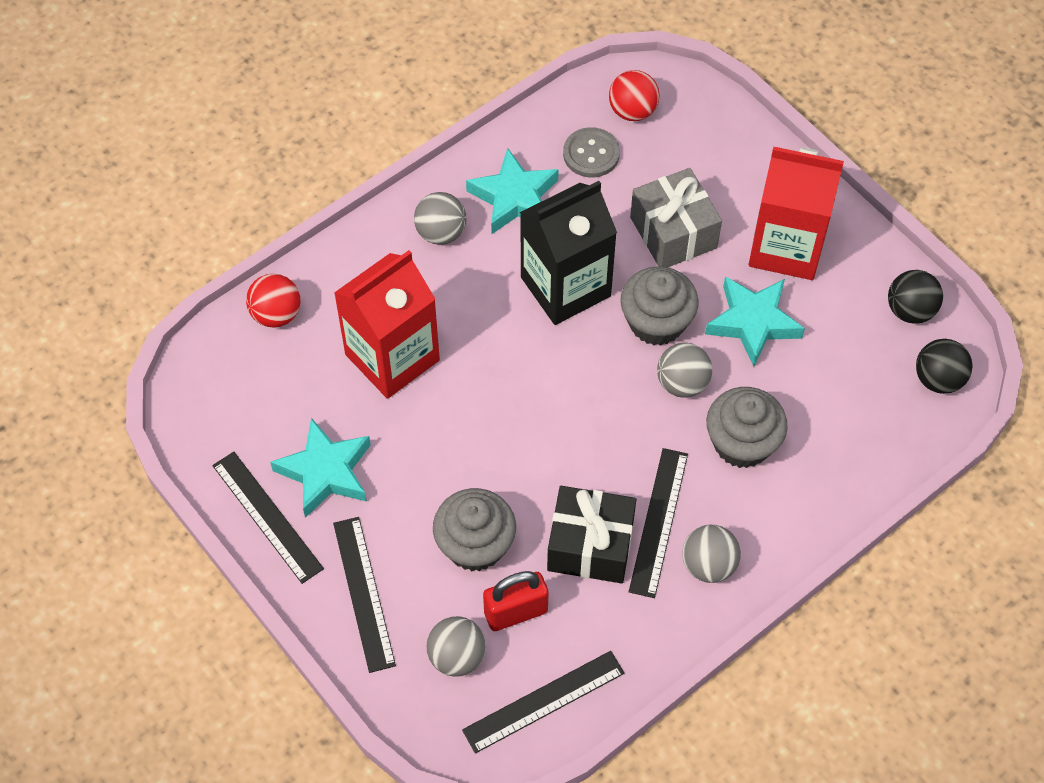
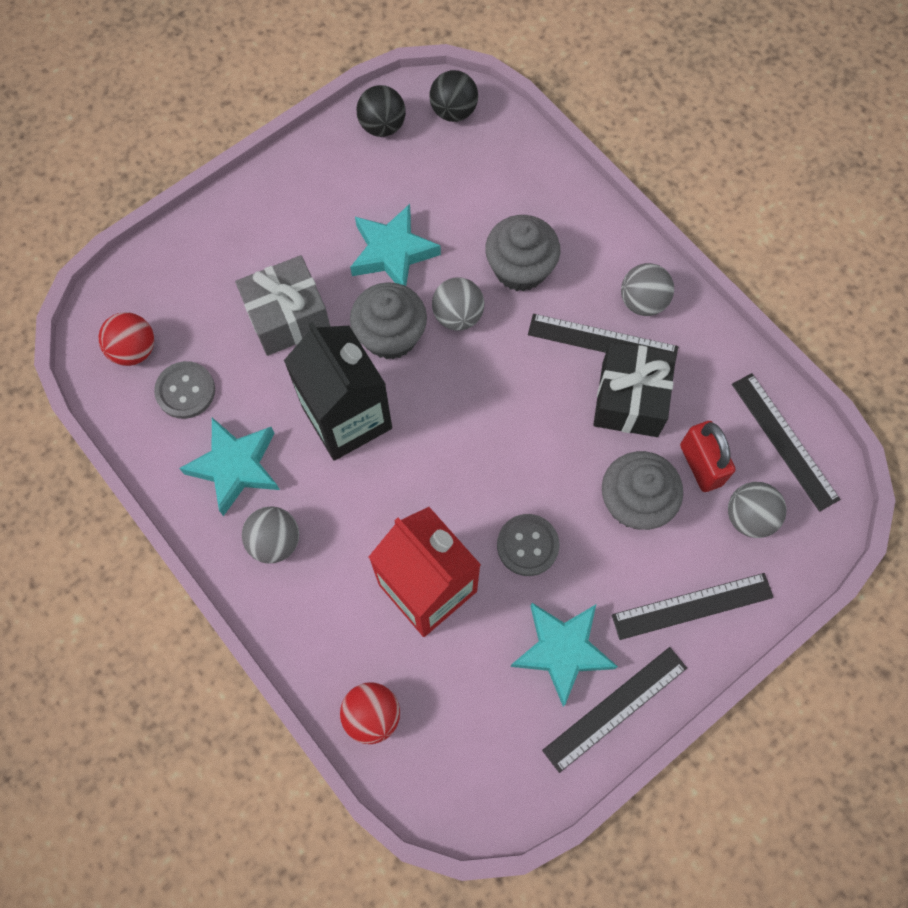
camera: 90 degrees left, 10 degrees up
red carton [748,147,844,280] -> none
none -> grey button [497,514,559,576]

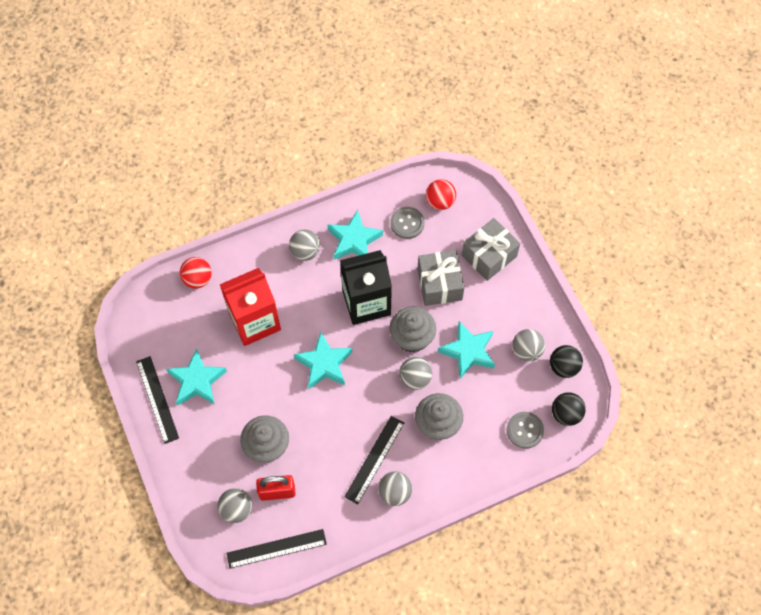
camera: 105 degrees right, 5 degrees down
grey button [497,514,559,576] -> grey button moved to [507,412,544,449]
black gift [593,342,676,437] -> none
black ruler [612,573,774,640] -> none
none -> turquoise star [294,332,352,389]
none -> grey gift [462,218,520,281]
none -> grey ball [512,329,545,361]

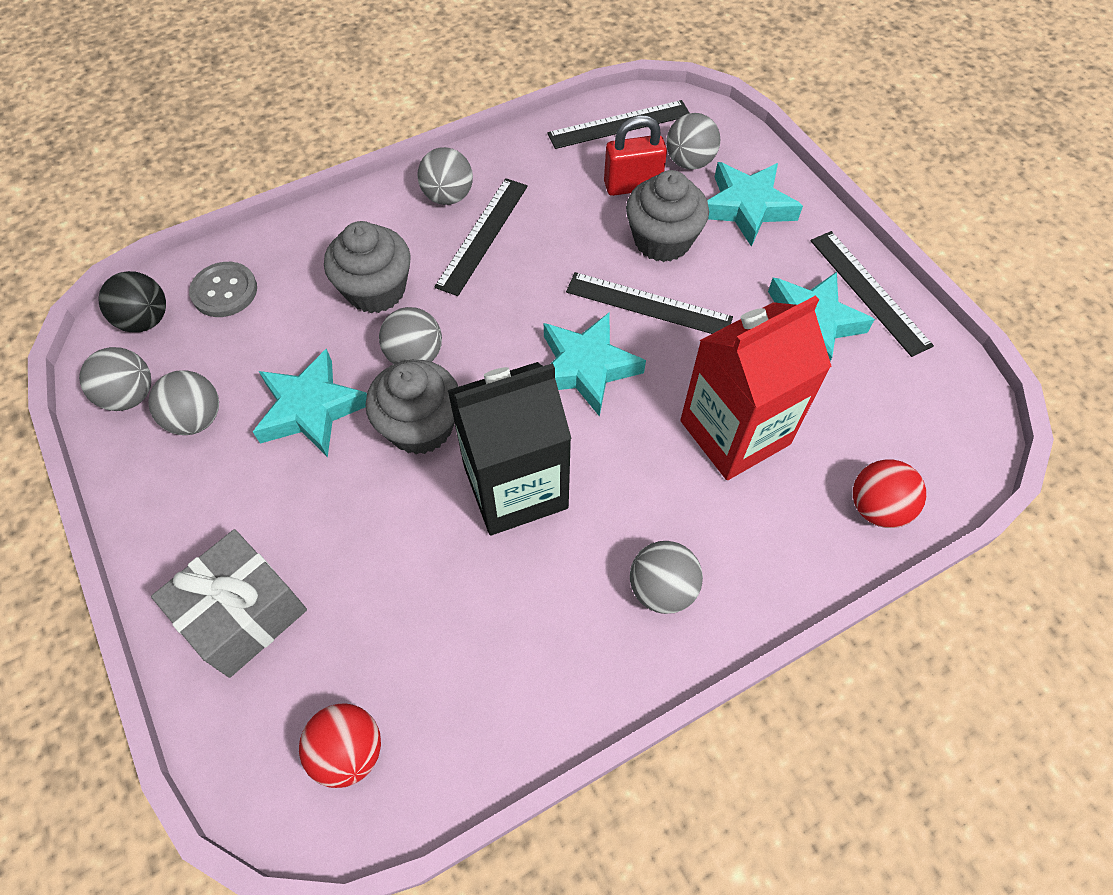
camera: 175 degrees right, 5 degrees down
turquoise star [327,210,383,260] -> turquoise star moved to [707,162,803,247]
grey button [390,207,425,239] -> none
grey gift [417,250,465,306] -> none
black ball [550,345,583,378] -> grey ball [79,347,151,411]
none -> black ruler [566,272,733,334]

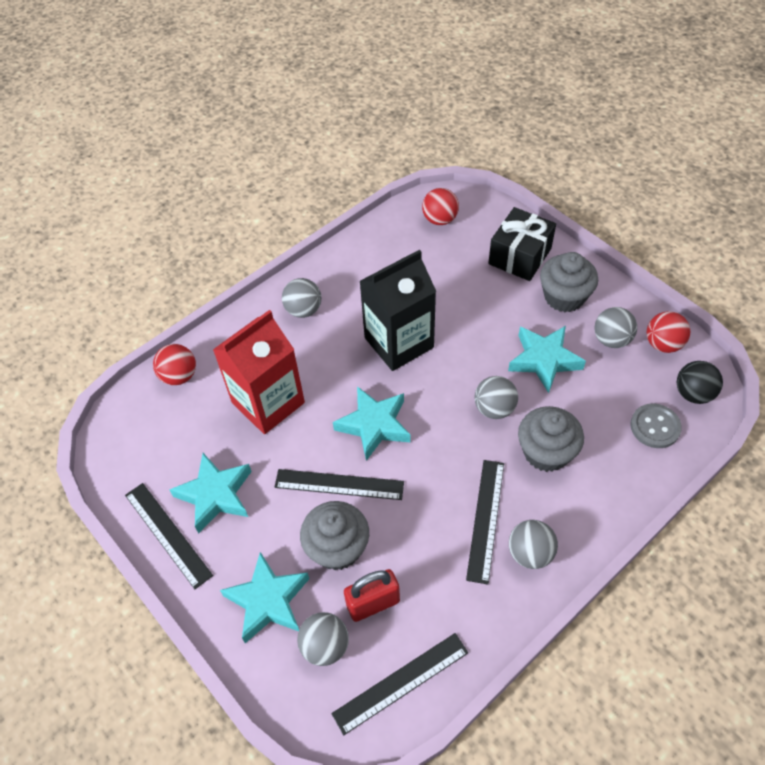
camera: 170 degrees right, 5 degrees down
grey ball [79,347,151,411] -> red ball [647,311,690,353]
grey gift [151,529,307,678] -> black gift [488,207,556,281]
grey cupcake [365,360,459,454] -> grey cupcake moved to [540,252,598,312]

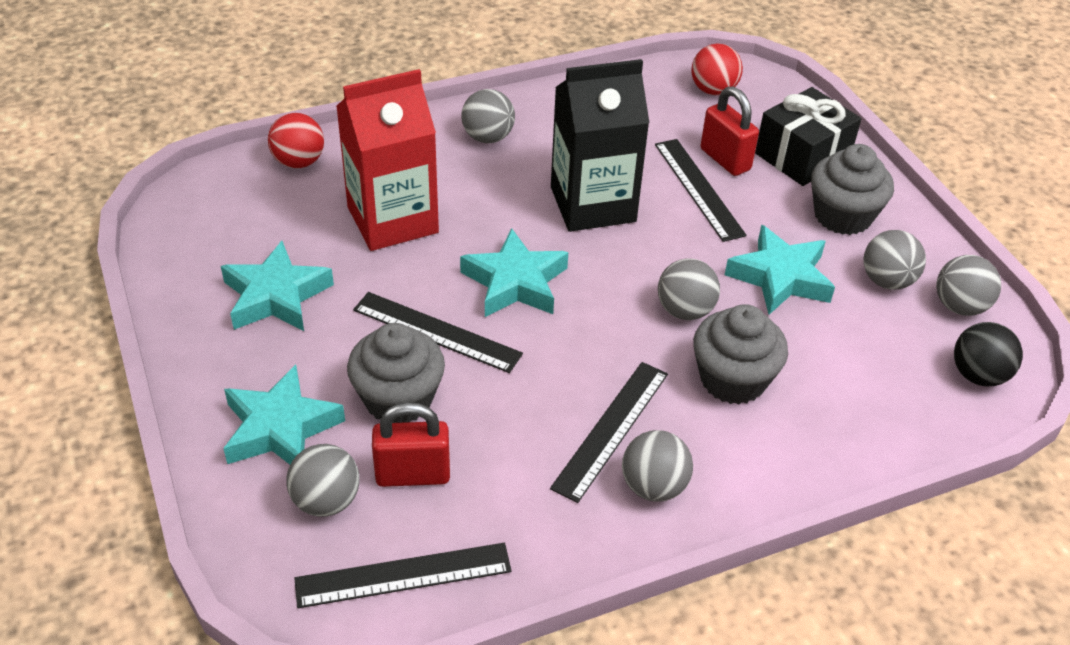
camera: 15 degrees right, 10 degrees down
black ruler [125,483,213,589] -> black ruler moved to [655,139,747,242]
grey button [630,404,682,448] -> none
red ball [647,311,690,353] -> grey ball [936,255,1001,316]
none -> red padlock [700,86,759,176]

